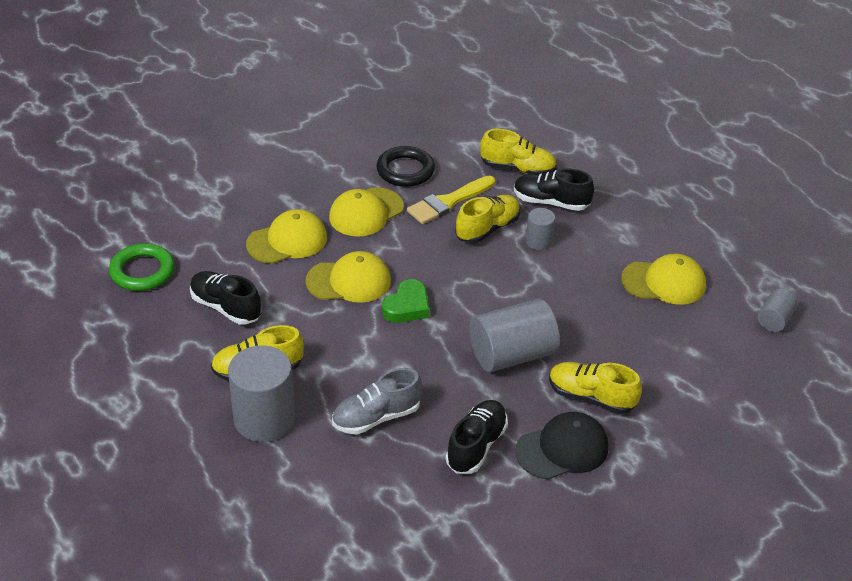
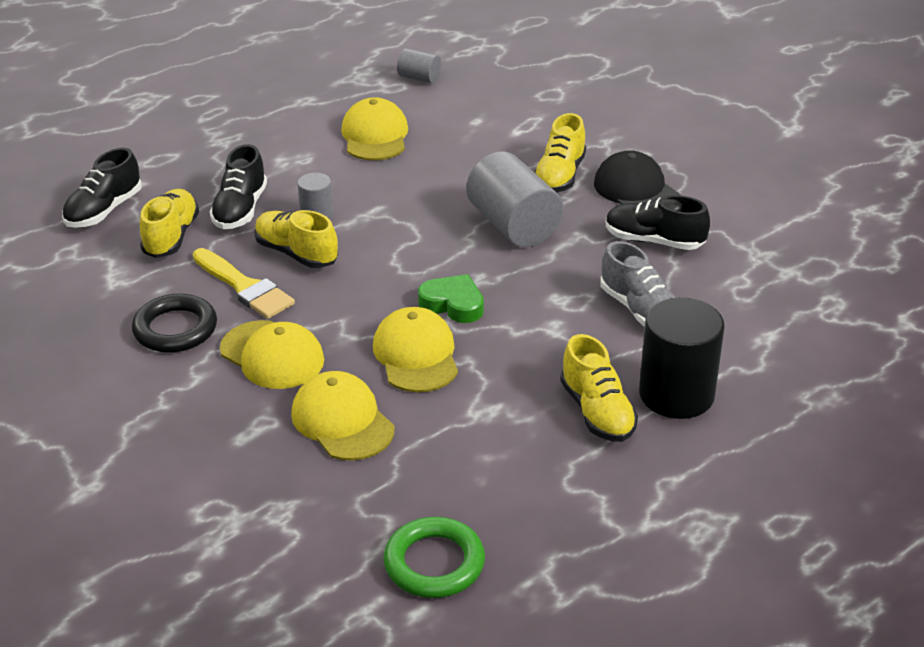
camera: 95 degrees left, 5 degrees down
black shoe [190,271,261,325] -> black shoe moved to [62,148,142,228]
grey cylinder [228,345,295,442] -> black cylinder [639,298,725,419]

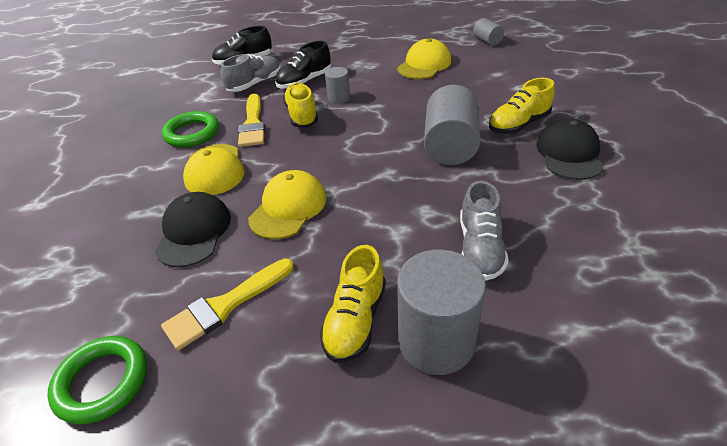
camera: 40 degrees right, 5 degrees up
black ring [132,294,217,353] -> green ring [162,111,219,147]
yellow shoe [140,189,199,258] -> grey shoe [221,54,281,92]
yellow cap [291,371,395,461] -> black cap [155,192,231,268]
green heart [418,274,484,323] -> none
black shoe [606,195,710,250] -> none
black cylinder [639,298,725,419] -> grey cylinder [397,249,486,375]
none -> yellow brush [161,258,293,350]

